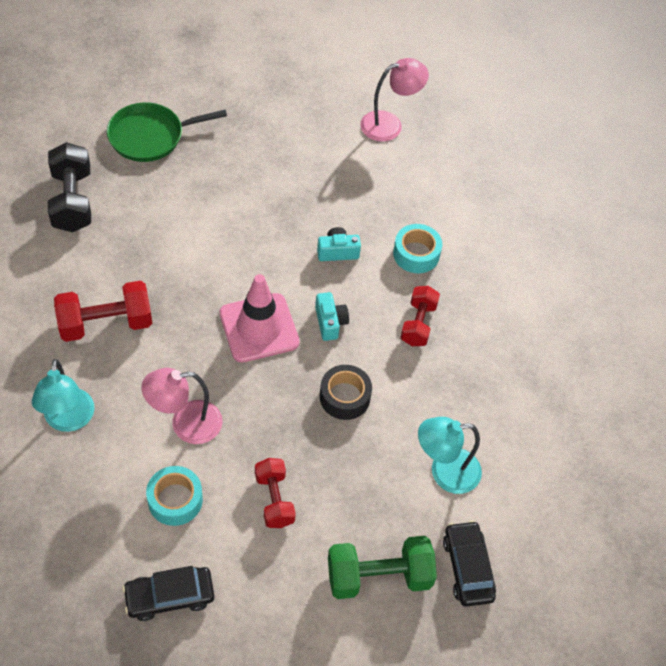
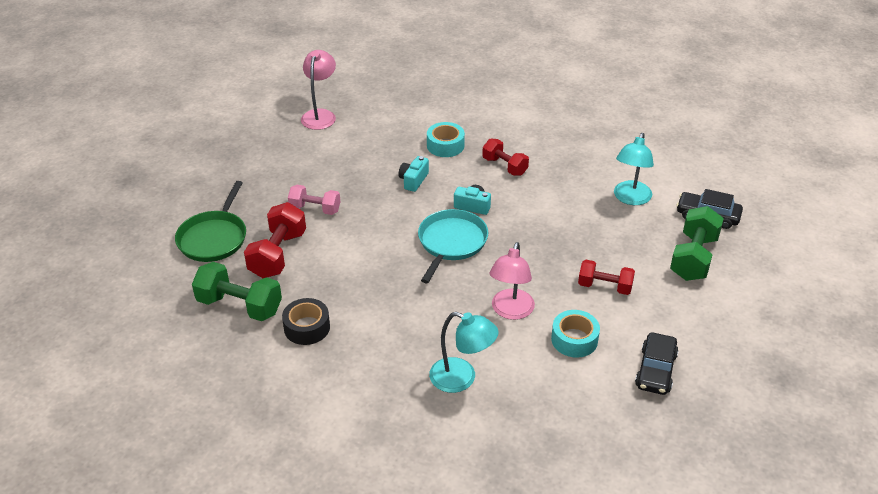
camera: 55 degrees left, 15 degrees down
black dumbbell [48,142,91,232] -> green dumbbell [192,262,282,321]
red dumbbell [54,281,152,342] -> red dumbbell moved to [244,202,306,278]
pink traffic cone [219,274,300,363] -> turquoise pan [418,209,488,283]
black tape [320,365,372,420] -> black tape moved to [282,298,330,345]
none -> pink dumbbell [288,185,340,215]

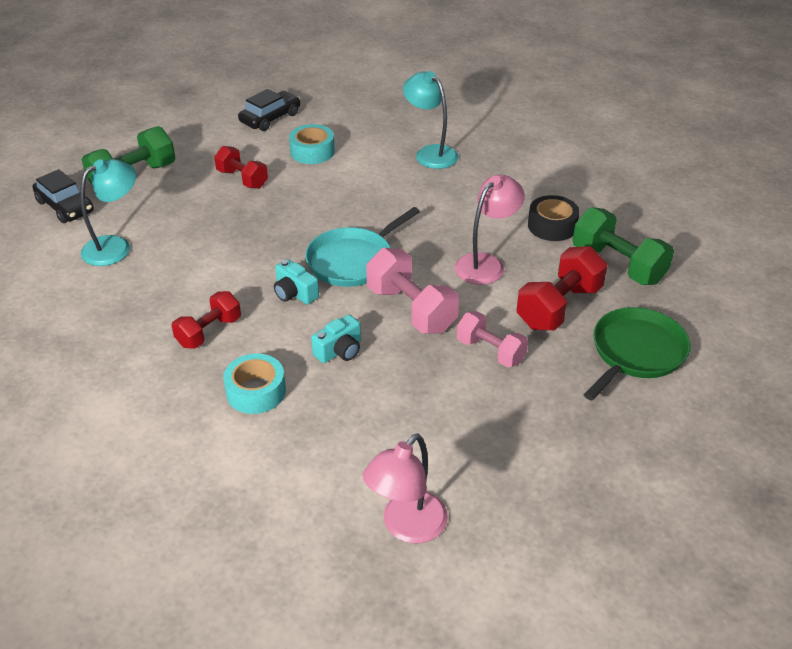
camera: 155 degrees left, 0 degrees up
red dumbbell [482,139,529,176] -> red dumbbell turned 60 degrees clockwise [171,291,241,349]
pink lamp [489,242,535,320] -> pink lamp moved to [455,174,525,285]
none -> pink dumbbell [366,248,459,334]

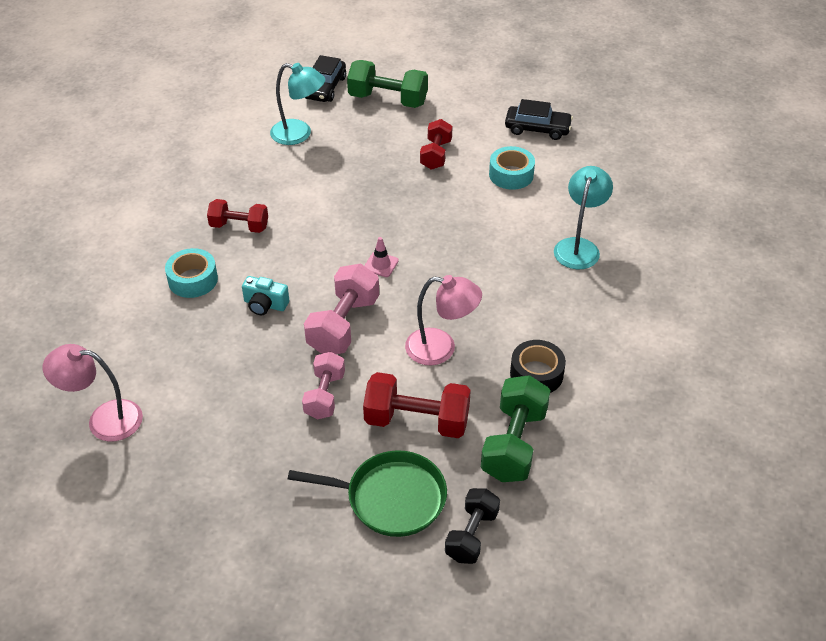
camera: 60 degrees right, 5 degrees up
turquoise camera [274,259,319,304] -> none
turquoise pan [305,207,420,287] -> pink traffic cone [364,237,399,277]
none -> black dumbbell [445,488,500,564]

